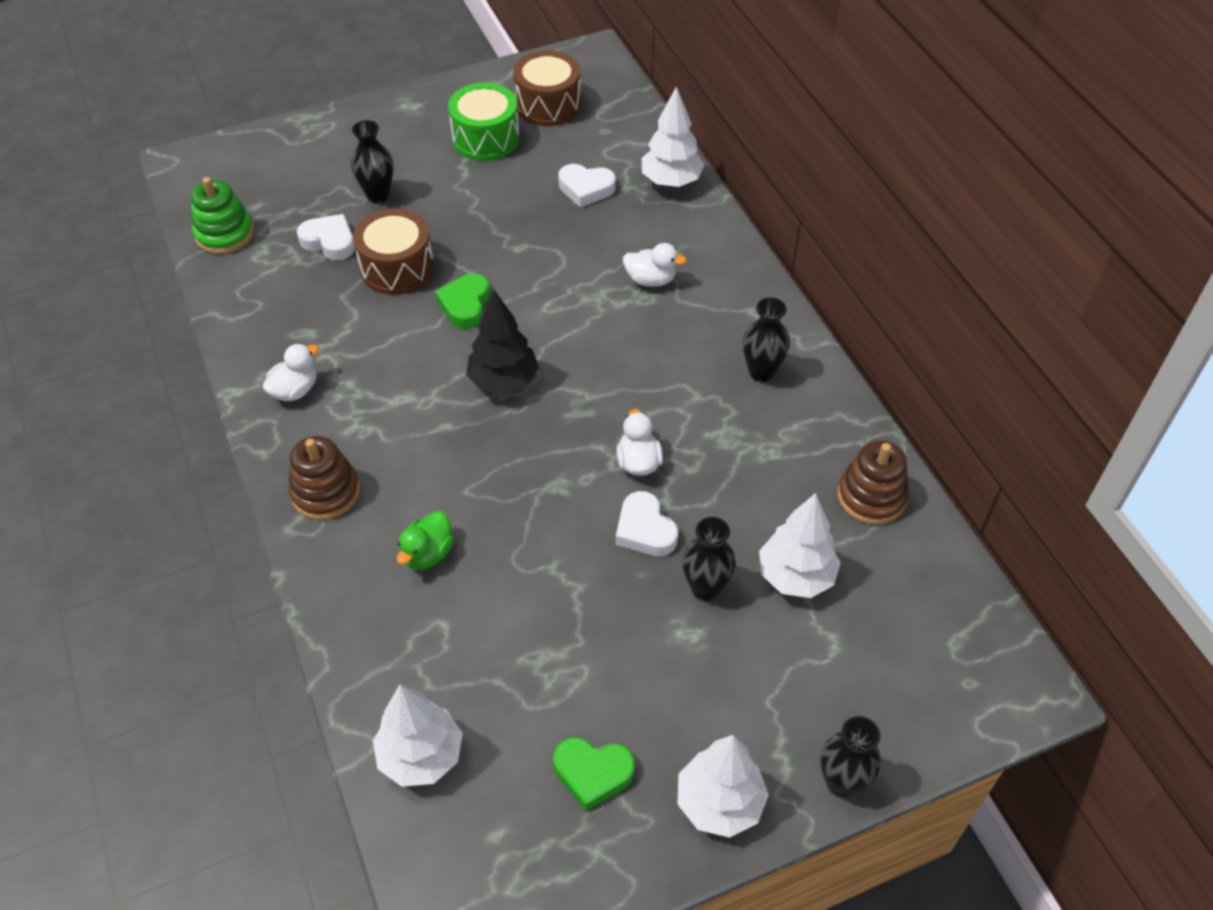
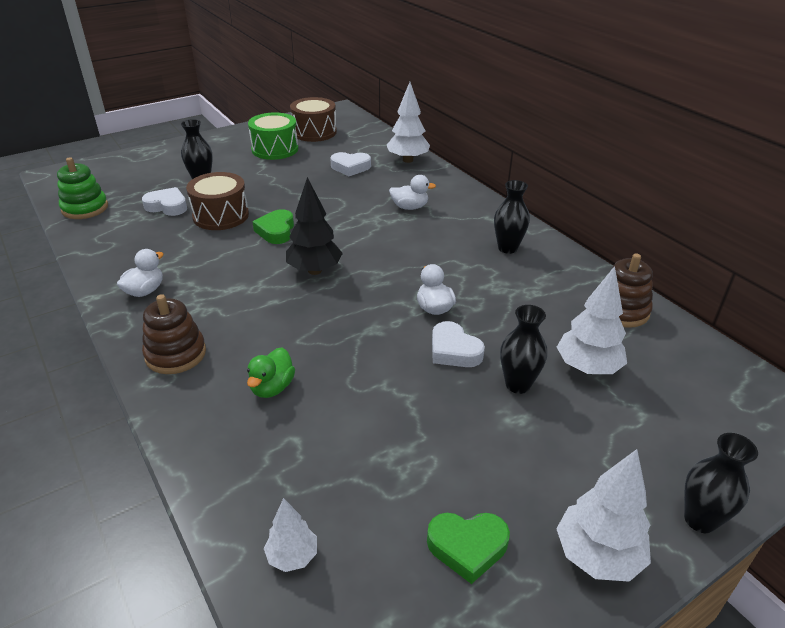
camera: 10 degrees left, 15 degrees down
white tree [373,684,463,787] -> white tree [264,498,317,572], size x0.59

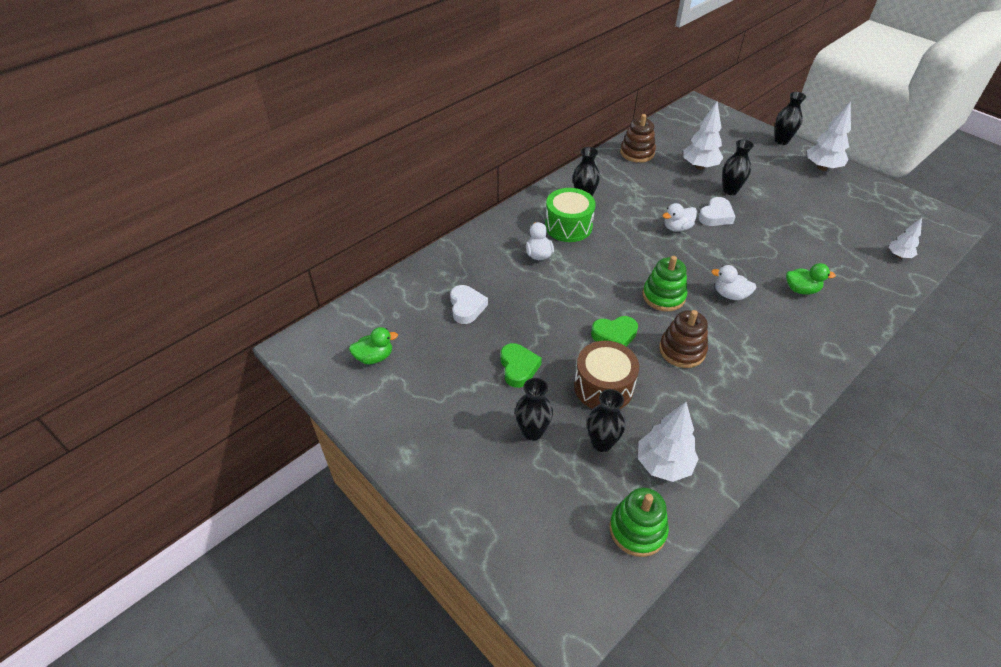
camera: 100 degrees left, 10 degrees up
white duck [117,249,164,297] -> white duck moved to [711,265,757,300]
white heart [142,187,187,216] -> black vase [587,389,626,452]
brown stacking toy [142,294,206,374] -> brown stacking toy moved to [659,310,708,368]
green drum [248,112,298,160] -> green drum moved to [545,188,596,242]
black tree [286,177,343,275] -> green stacking toy [642,256,687,312]
brown drum [290,97,337,142] -> green duck [349,327,398,364]
white tree [387,82,430,163] -> white tree moved to [638,402,698,482]
green heart [427,513,510,584] -> green heart moved to [500,343,542,388]

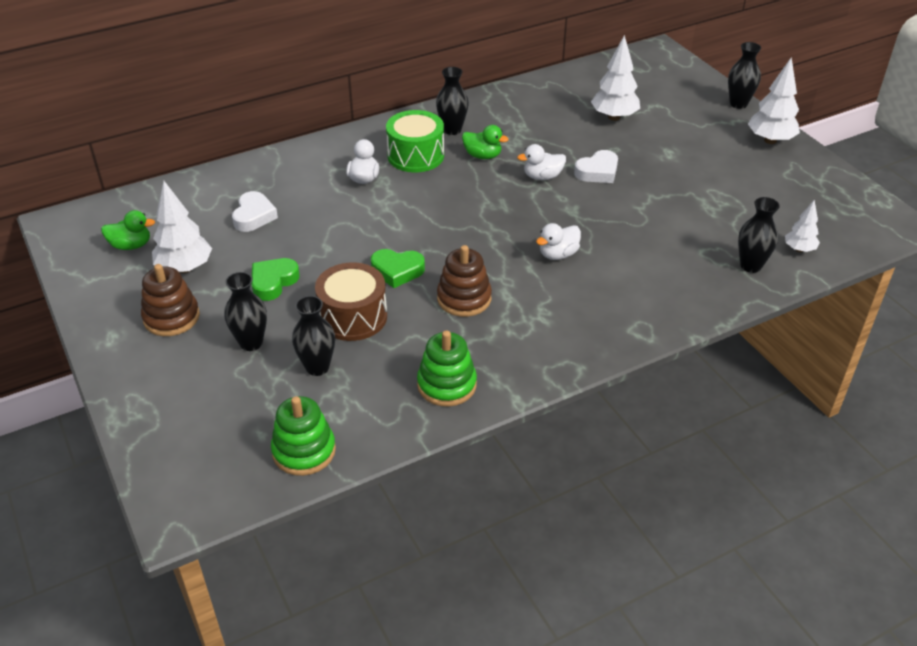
camera: 15 degrees right, 5 degrees down
green heart [500,343,542,388] -> green heart turned 150 degrees counterclockwise [251,258,300,301]
brown stacking toy [620,114,656,163] -> brown stacking toy moved to [141,264,200,336]
white tree [638,402,698,482] -> white tree moved to [152,181,212,273]
green stacking toy [642,256,687,312] -> green stacking toy moved to [417,331,477,407]
white duck [711,265,757,300] -> white duck turned 75 degrees counterclockwise [536,223,581,260]
black vase [723,139,754,195] -> black vase moved to [738,197,780,273]
green duck [786,263,836,295] -> green duck moved to [462,125,509,159]

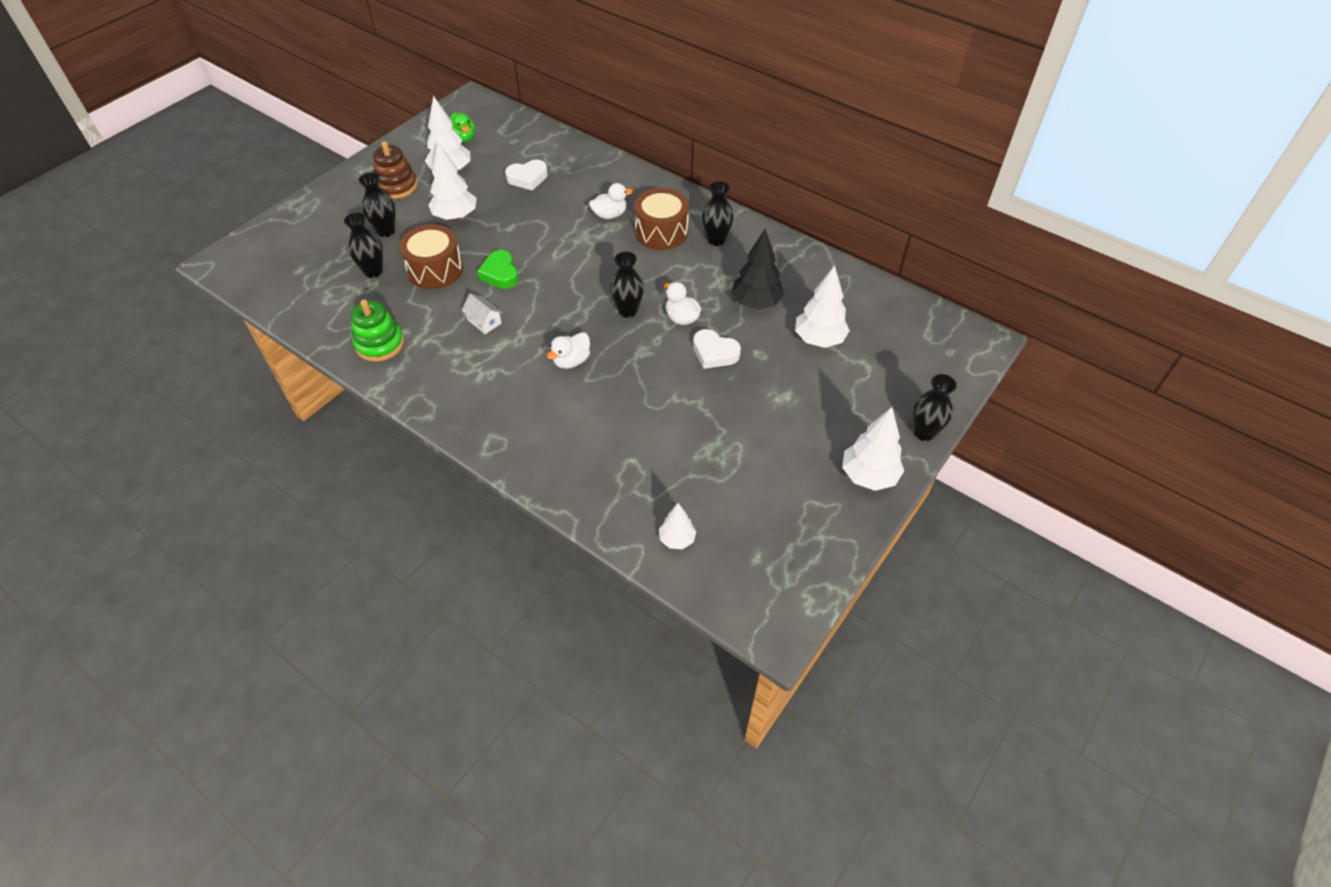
camera: 65 degrees right, 10 degrees up
green heart [251,258,300,301] -> white tree [428,141,477,221]
green stacking toy [271,396,336,476] -> none
green drum [386,110,444,172] -> brown drum [634,188,689,250]
brown stacking toy [437,245,492,317] -> white house [461,293,503,334]
green duck [462,125,509,159] -> none
white duck [536,223,581,260] -> white duck turned 75 degrees counterclockwise [547,332,590,369]
black vase [738,197,780,273] -> black vase moved to [610,252,644,318]
none -> black tree [732,229,784,310]

